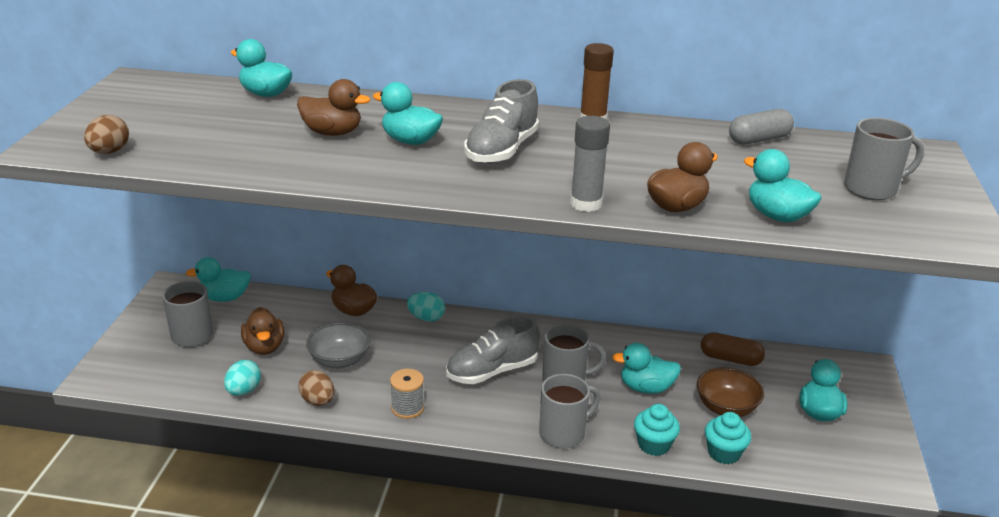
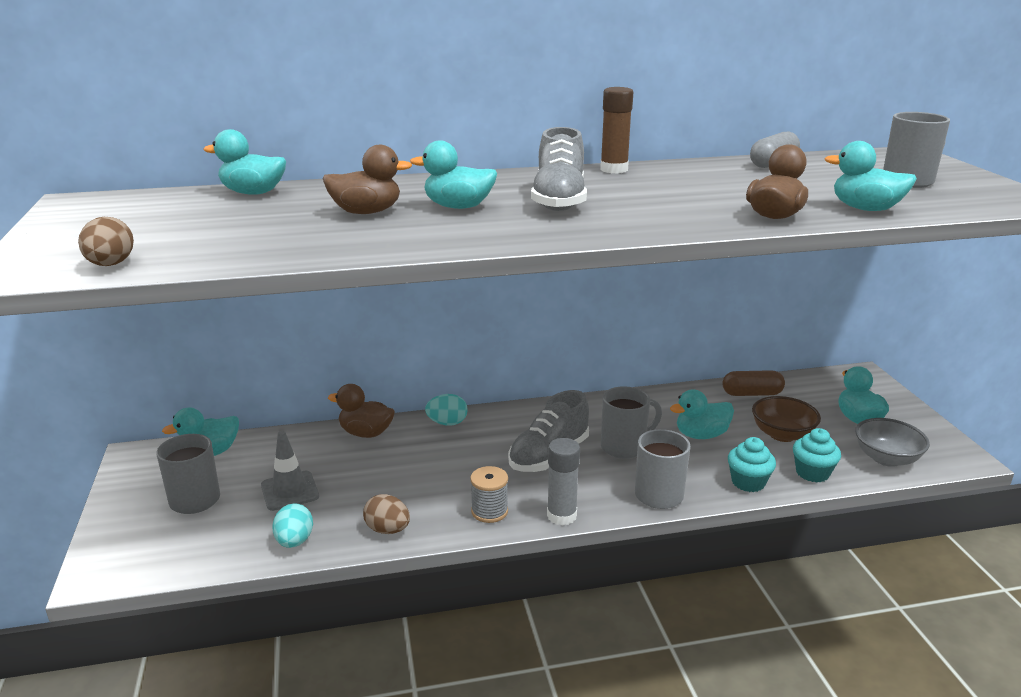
camera: 20 degrees left, 5 degrees down
brown duck [241,307,284,355] -> grey traffic cone [261,431,319,511]
grey bowl [306,322,370,369] -> grey bowl moved to [855,418,930,467]
grey glue stick [570,116,610,212] -> grey glue stick moved to [547,438,580,526]

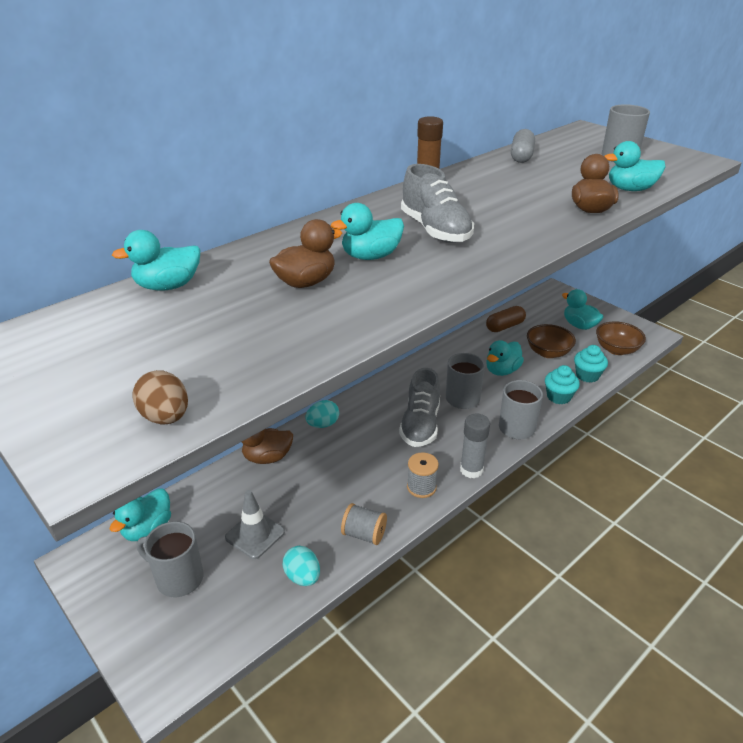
camera: 30 degrees left, 10 degrees up
brown egg [363,494,410,534] -> grey spool [341,503,387,545]
grey bowl [855,418,930,467] -> brown bowl [596,321,646,355]

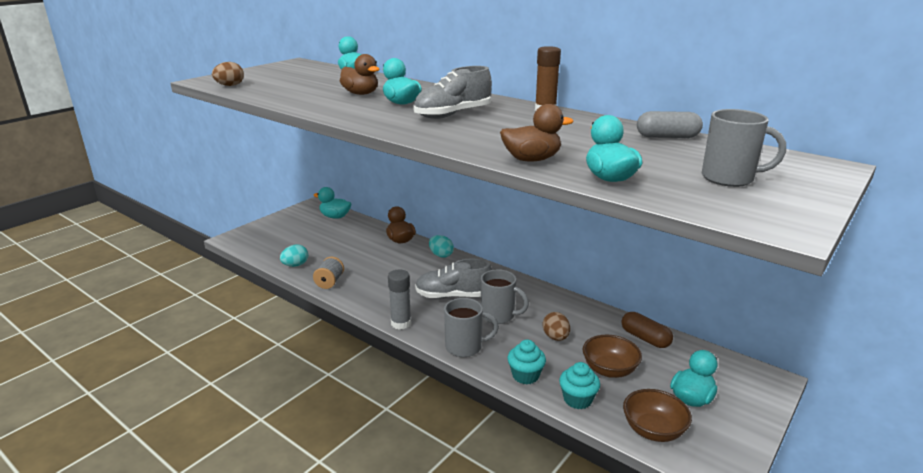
camera: 80 degrees right, 10 degrees down
grey mug [136,521,203,597] -> none
grey traffic cone [225,490,285,559] -> none
grey spool [407,452,439,498] -> none
turquoise duck [486,340,524,376] -> brown egg [542,312,570,341]

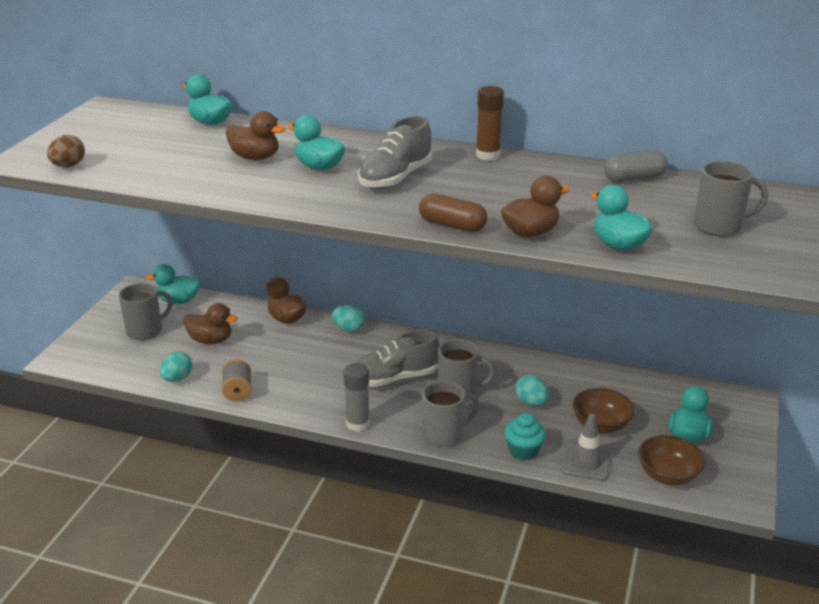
camera: 20 degrees left, 5 degrees up
brown egg [542,312,570,341] -> turquoise egg [515,375,549,406]
turquoise cupcake [559,362,600,409] -> grey traffic cone [562,413,610,481]
brown capsule [621,312,673,348] -> brown capsule moved to [419,194,487,232]
none -> grey mug [119,283,173,340]
none -> brown duck [183,303,238,344]

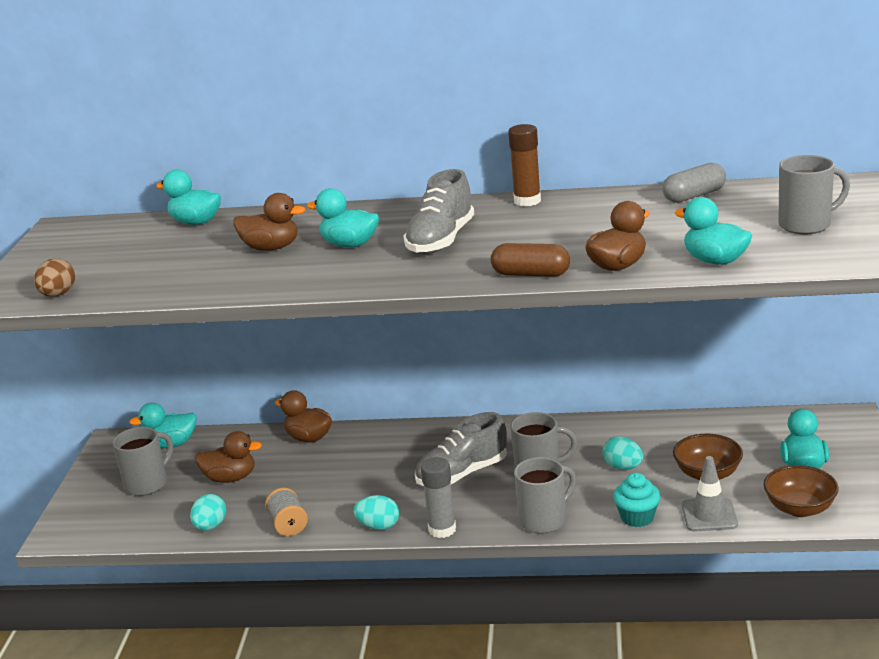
camera: 10 degrees left, 5 degrees down
turquoise egg [332,305,365,332] -> turquoise egg moved to [354,495,399,530]

